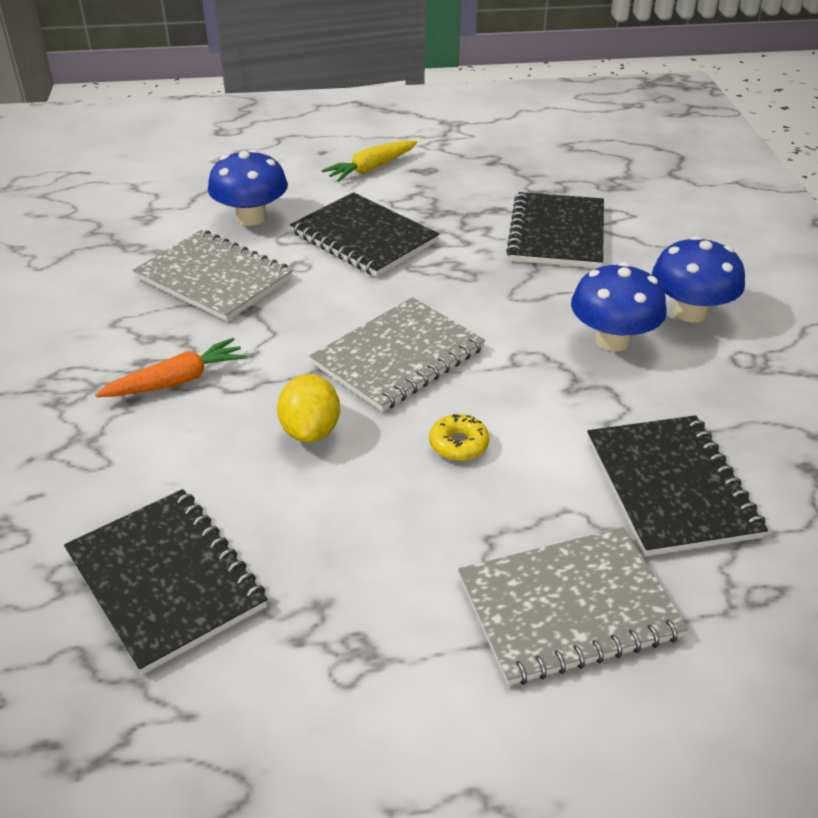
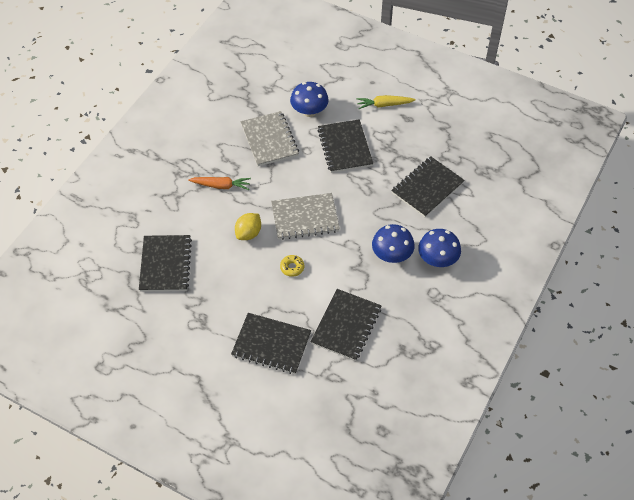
camera: 35 degrees right, 15 degrees up
grey notebook [458,527,688,686] -> black notebook [231,313,311,374]

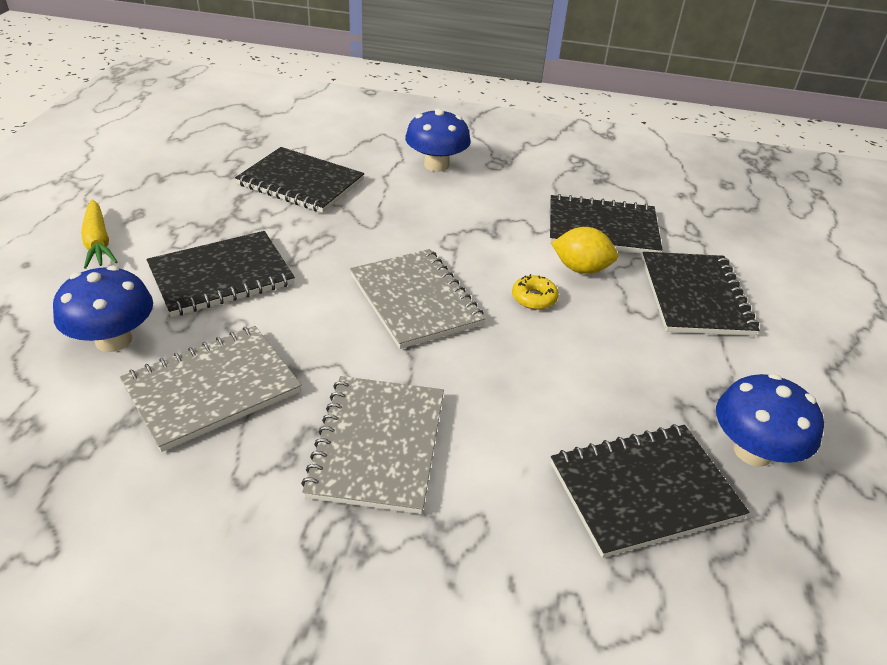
camera: 110 degrees left, 15 degrees down
orange carrot [188,177,251,190] -> grey notebook [301,376,444,514]
yellow lemon [235,213,261,240] -> yellow lemon moved to [551,227,618,274]
blue mushroom [372,224,415,263] -> blue mushroom moved to [716,373,824,467]

